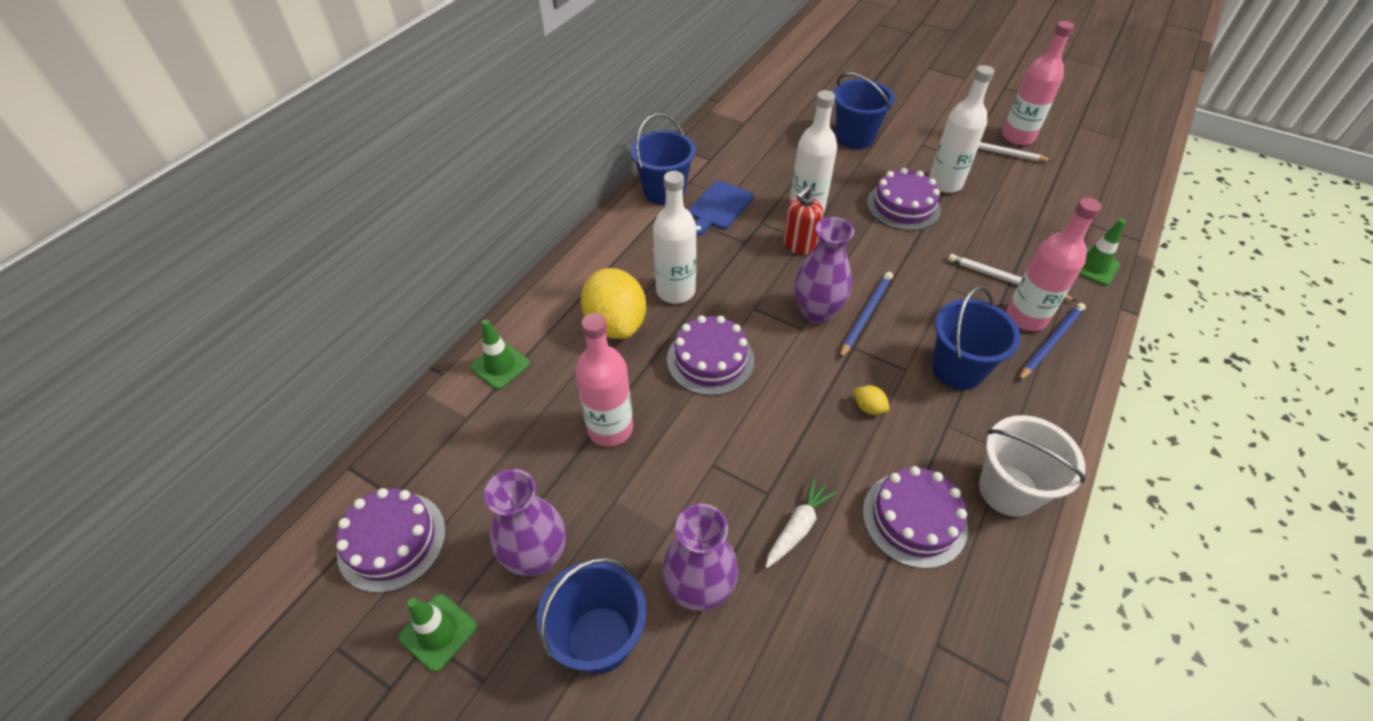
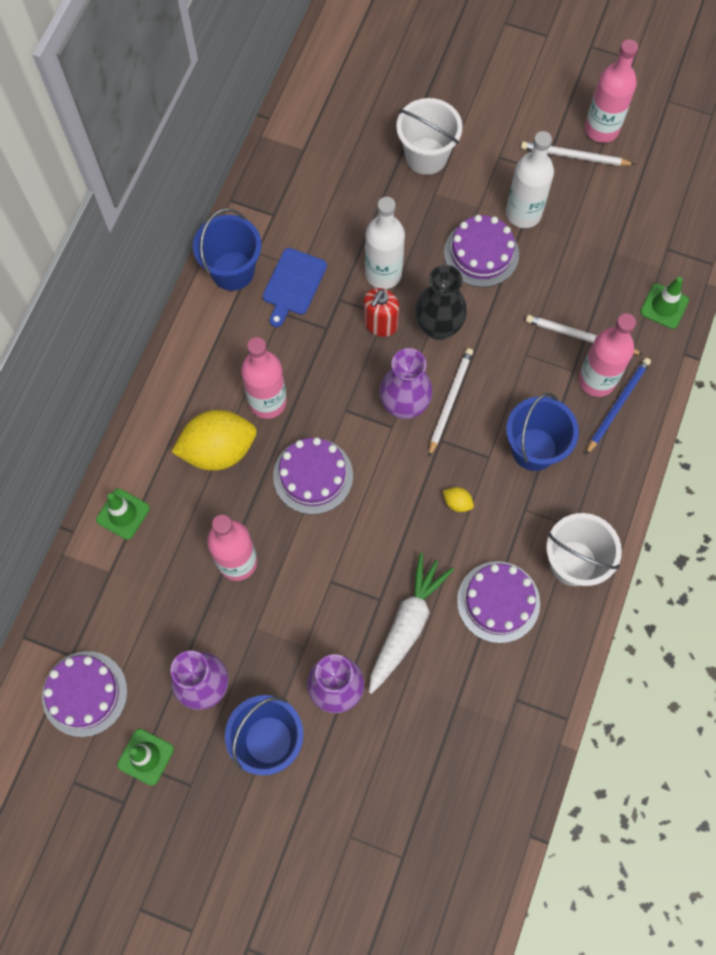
camera: 10 degrees left, 20 degrees up
yellow lemon [581,268,646,339] -> yellow lemon turned 75 degrees counterclockwise [172,410,257,471]
white bottle [653,171,696,304] -> pink bottle [241,337,287,419]
white carrot [765,477,837,568] -> white carrot [369,553,454,694], size x1.67
blue bucket [834,72,895,149] -> white bucket [396,98,462,175]
blue pencil [839,272,893,359] -> white pencil [429,348,473,457]
none -> black vase [415,265,467,340]

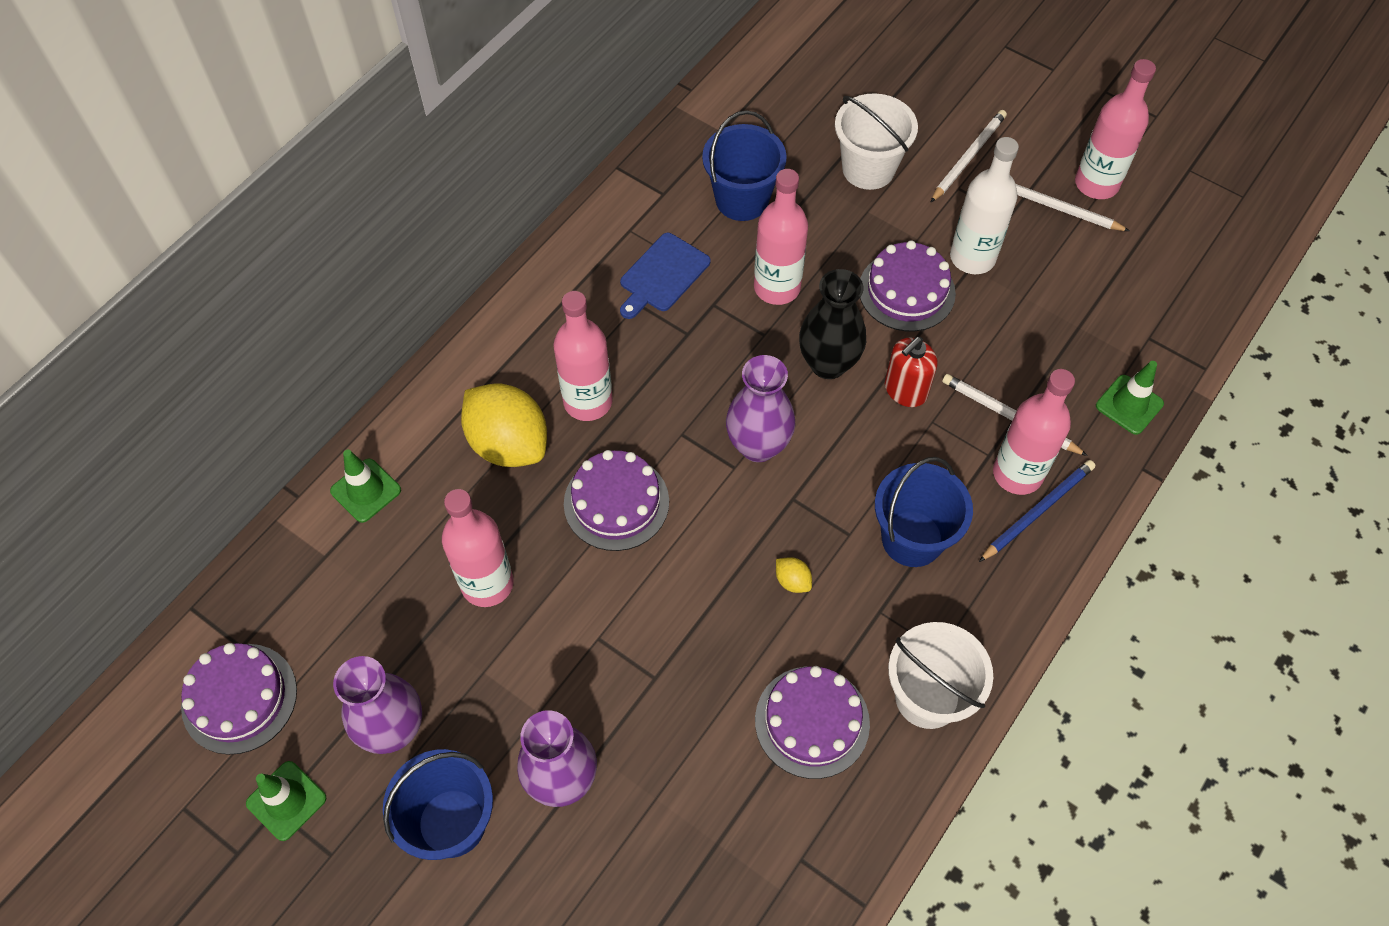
camera: 15 degrees right, 10 degrees down
yellow lemon [172,410,257,471] -> yellow lemon turned 45 degrees clockwise [461,383,547,467]
blue bucket [193,208,262,291] -> blue bucket moved to [702,110,787,221]
red soap dispenser [363,288,399,337] -> red soap dispenser moved to [885,337,937,407]
white bottle [365,197,405,289] -> pink bottle [754,169,808,305]
white carrot [369,553,454,694] -> none
white pencil [429,348,473,457] -> white pencil moved to [930,110,1007,203]

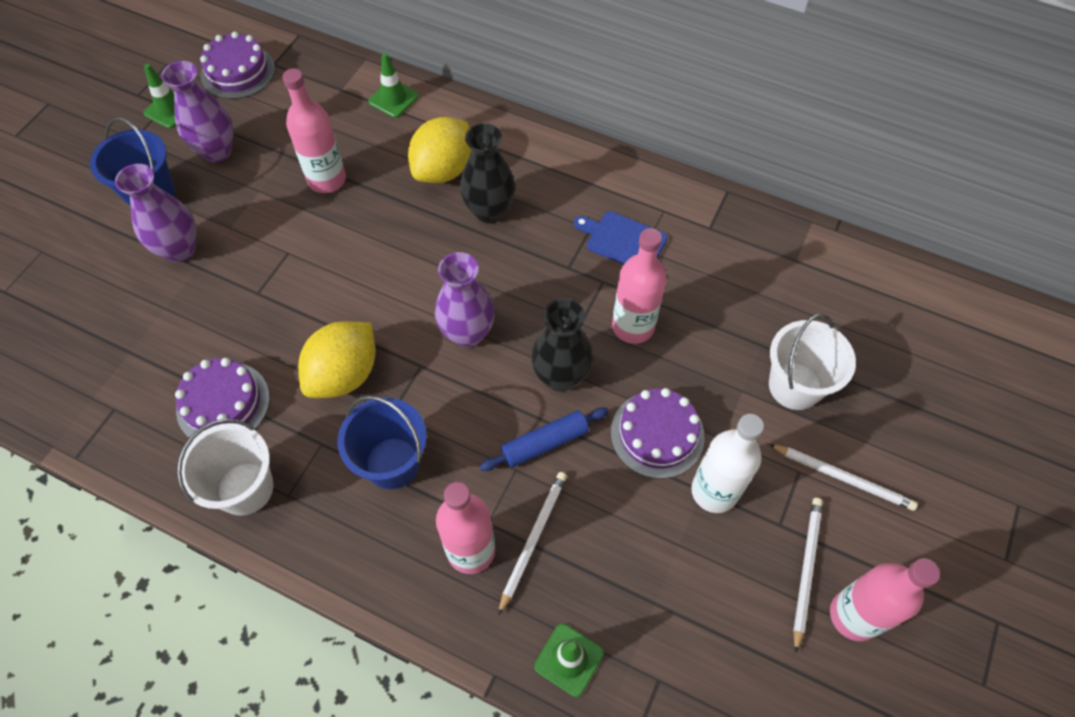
camera: 80 degrees right, 0 degrees up
pink bottle [553,291,613,421] -> black vase [460,123,515,224]
purple cake [564,450,669,551] -> none
blue bucket [702,110,787,221] -> none
yellow lemon [776,557,812,593] -> yellow lemon [298,321,375,398], size x2.50
red soap dispenser [885,337,937,407] -> blue rolling pin [479,408,609,471]
blue pencil [979,460,1095,562] -> none

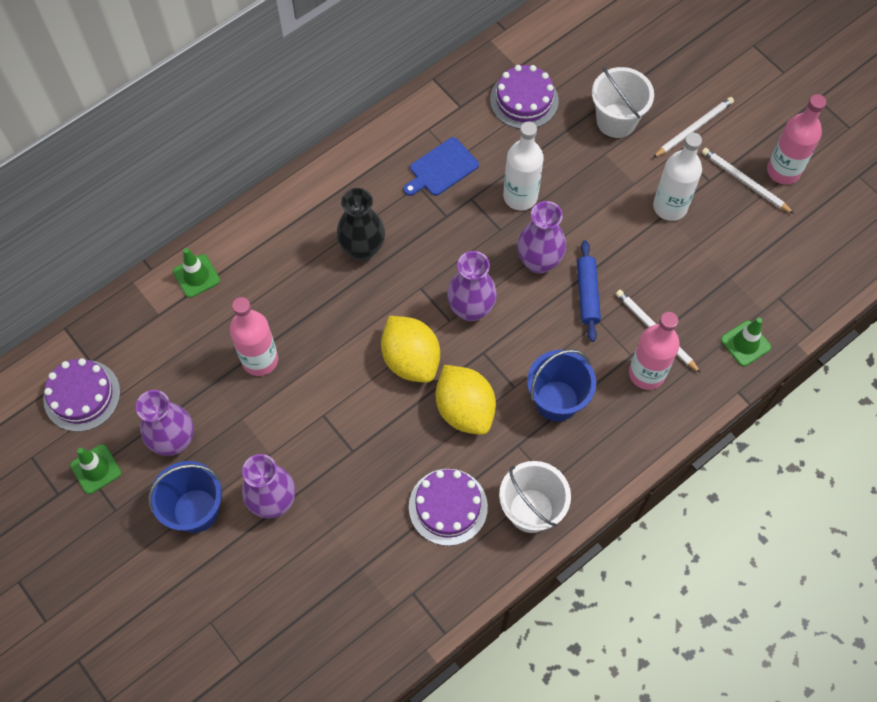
camera: 65 degrees left, 5 degrees up
yellow lemon [408,117,472,183] -> yellow lemon moved to [381,316,440,383]
black vase [531,298,593,392] -> purple vase [517,201,566,274]
purple cake [611,388,705,479] -> purple cake moved to [490,65,559,129]
pink bottle [612,228,667,344] -> white bottle [503,122,544,210]

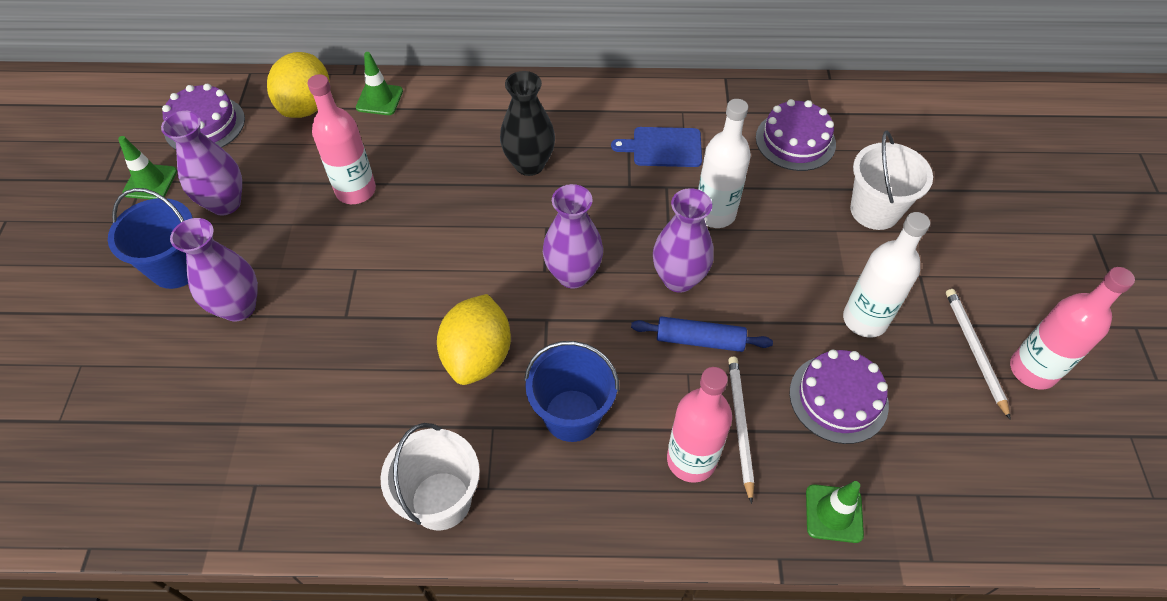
camera: 40 degrees right, 10 degrees down
yellow lemon [381,316,440,383] -> yellow lemon moved to [267,52,330,118]
purple cake [409,469,488,546] -> purple cake moved to [789,350,889,444]
blue rolling pin [577,240,601,342] -> blue rolling pin turned 60 degrees clockwise [631,317,773,352]
white pencil [653,97,734,158] -> none

